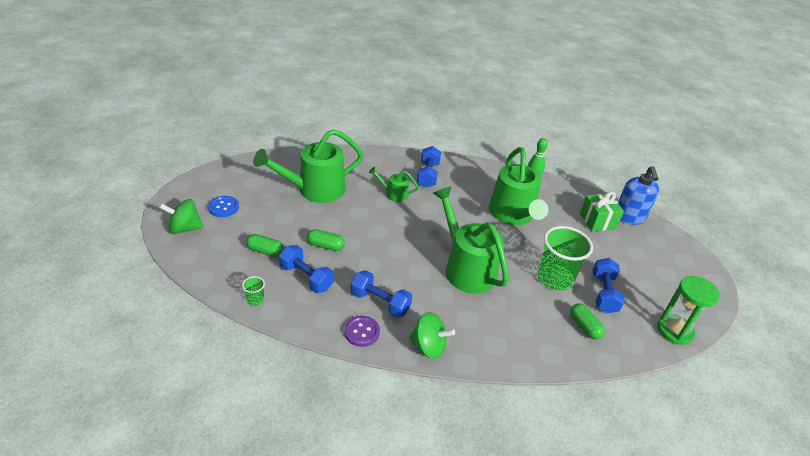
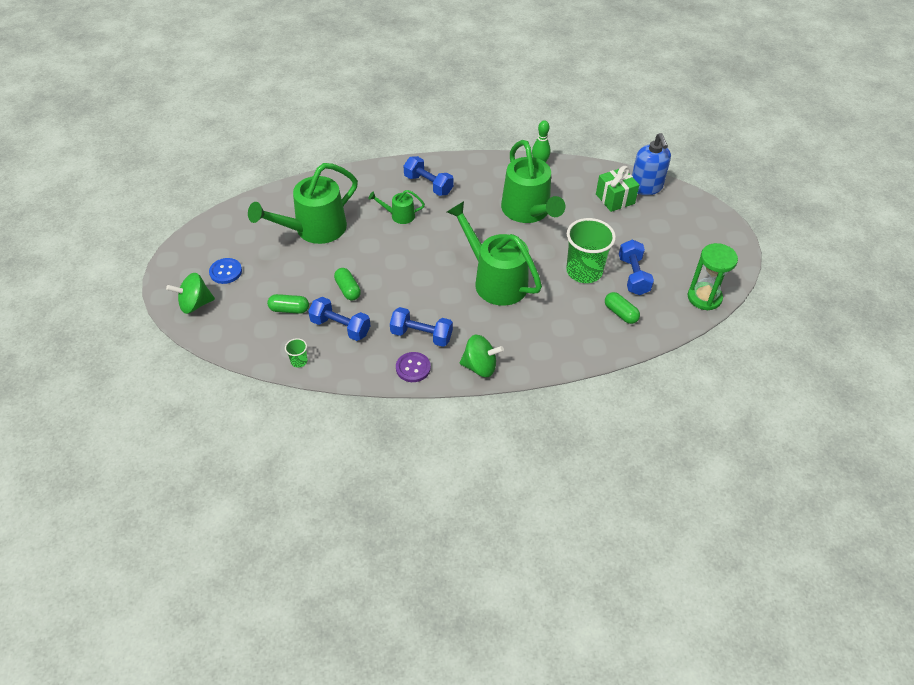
camera: 10 degrees left, 10 degrees up
green capsule [307,229,345,251] -> green capsule turned 60 degrees clockwise [334,268,361,300]
blue dumbbell [417,146,441,188] -> blue dumbbell turned 45 degrees counterclockwise [404,156,454,196]

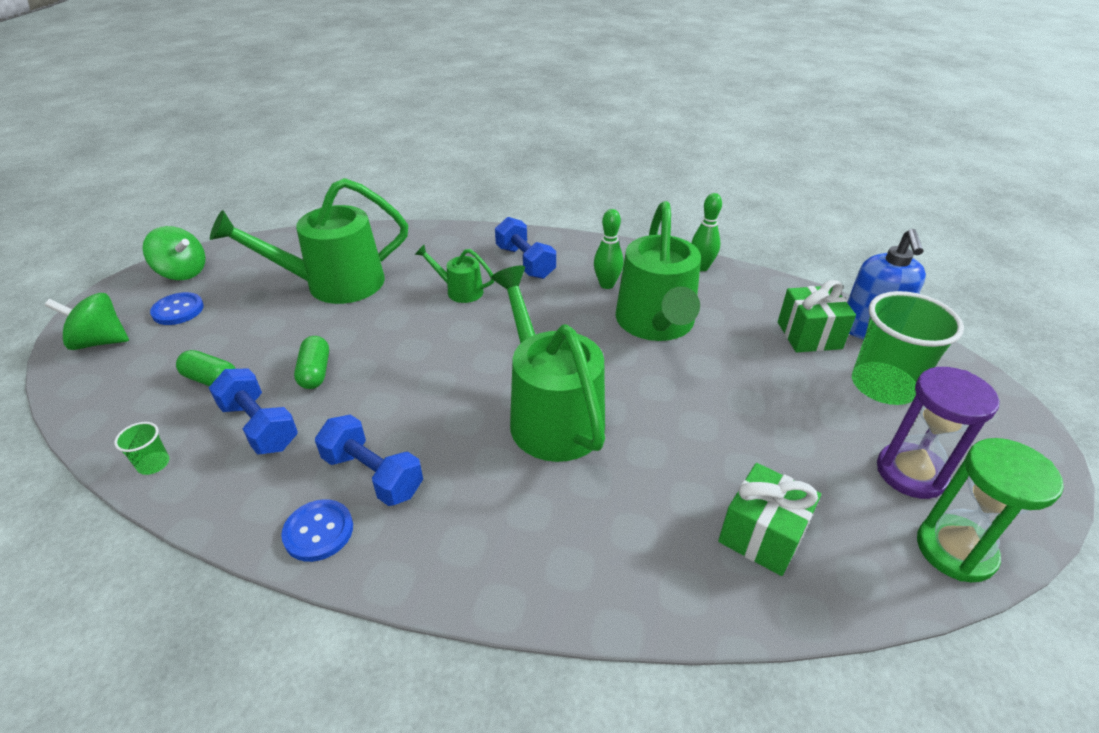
camera: 20 degrees right, 10 degrees down
purple button [396,352,431,382] -> blue button [281,499,353,562]
green spinning top [460,335,504,377] -> green spinning top moved to [143,226,205,280]
green cup [566,218,616,283] -> green cup moved to [852,291,964,405]
green capsule [605,292,640,324] -> green gift [718,463,821,576]
blue dumbbell [619,240,654,295] -> none
none -> green bowling pin [594,209,623,289]
none -> purple hourglass [877,367,999,499]

